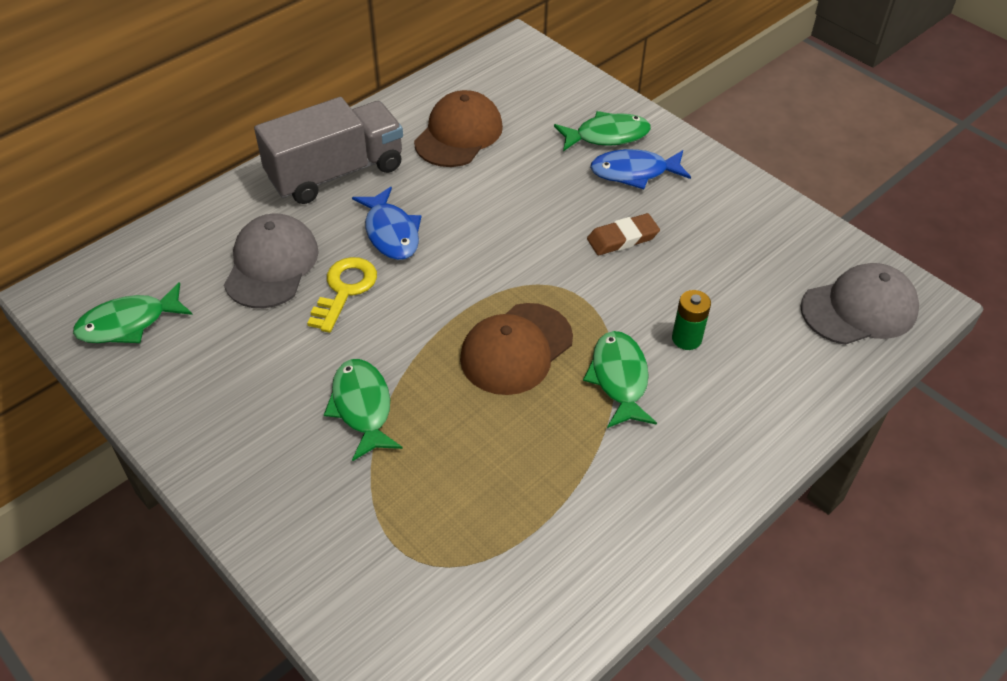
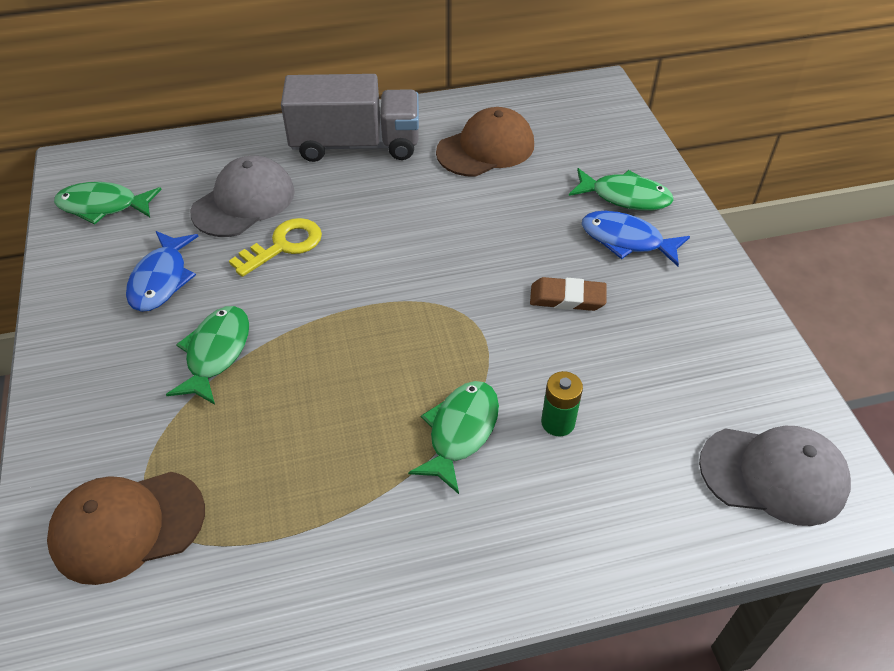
camera: 30 degrees right, 0 degrees up
blue fish [352,187,421,260] -> blue fish moved to [126,231,199,312]
brown cap [460,303,573,395] -> brown cap moved to [47,472,205,585]

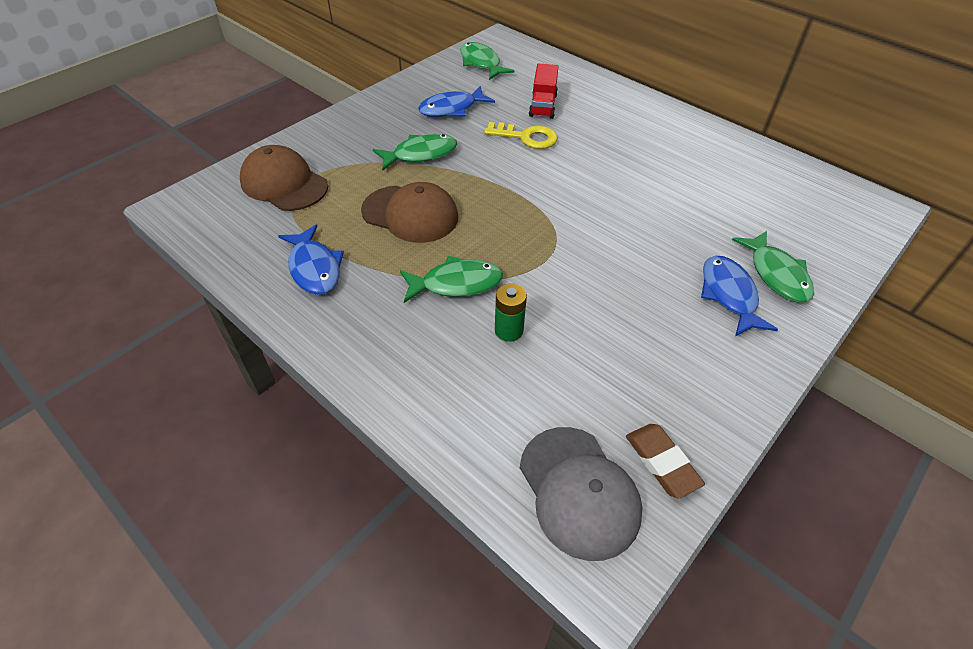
camera: 55 degrees right, 0 degrees up
grey cap [190,156,294,237] -> red truck [529,63,559,119]
grey truck [281,74,419,162] -> none
brown cap [436,107,534,177] -> brown cap moved to [361,182,458,243]
brown eraser [530,277,606,311] -> brown eraser moved to [626,424,705,498]
none -> blue fish [278,224,344,295]

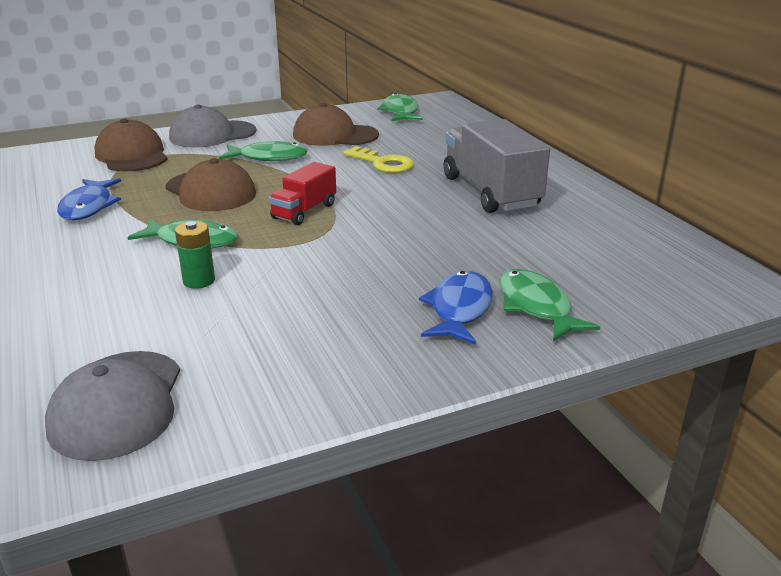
camera: 25 degrees right, 20 degrees down
blue fish [418,86,495,117] -> brown cap [293,103,379,146]
red truck [529,63,559,119] -> red truck moved to [269,162,336,225]
brown eraser [626,424,705,498] -> none
green fish [732,231,814,302] -> green fish turned 150 degrees clockwise [500,269,600,341]
none -> grey cap [169,104,256,147]
none -> grey truck [444,119,550,213]

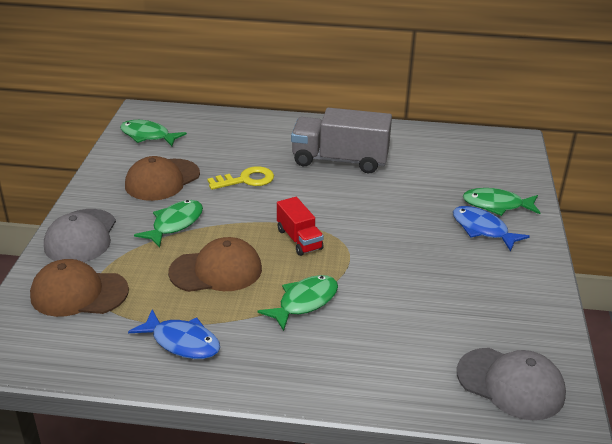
camera: 60 degrees left, 5 degrees up
green battery [175,221,215,289] -> none

